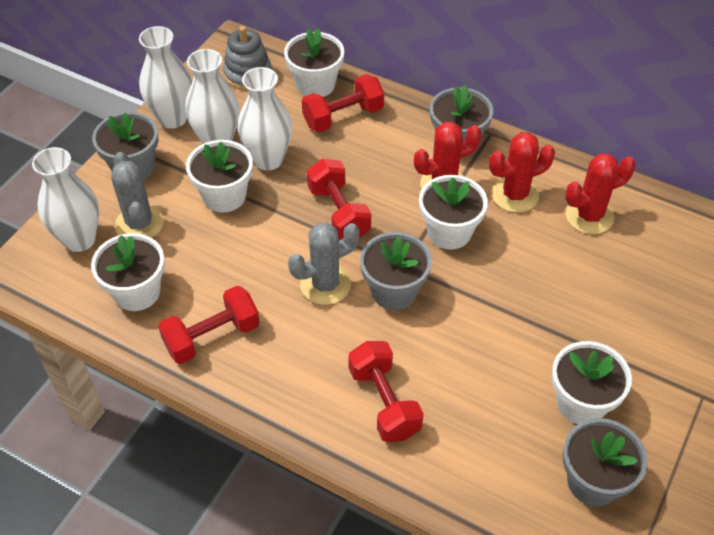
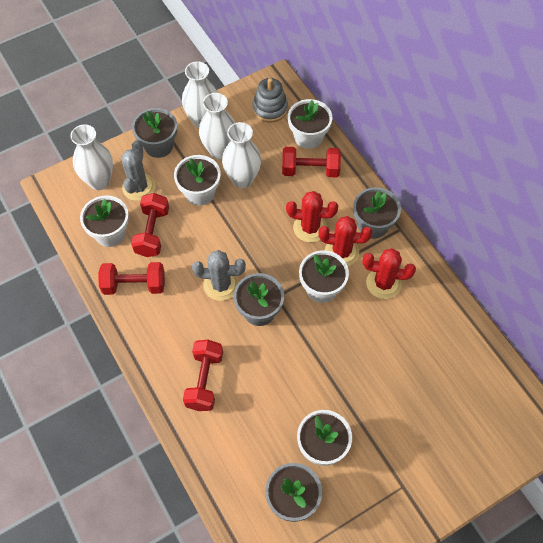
camera: 30 degrees right, 10 degrees up
red dumbbell [307,159,371,240] -> red dumbbell moved to [131,193,169,257]
red cactus [565,154,636,234] -> red cactus moved to [286,191,338,242]

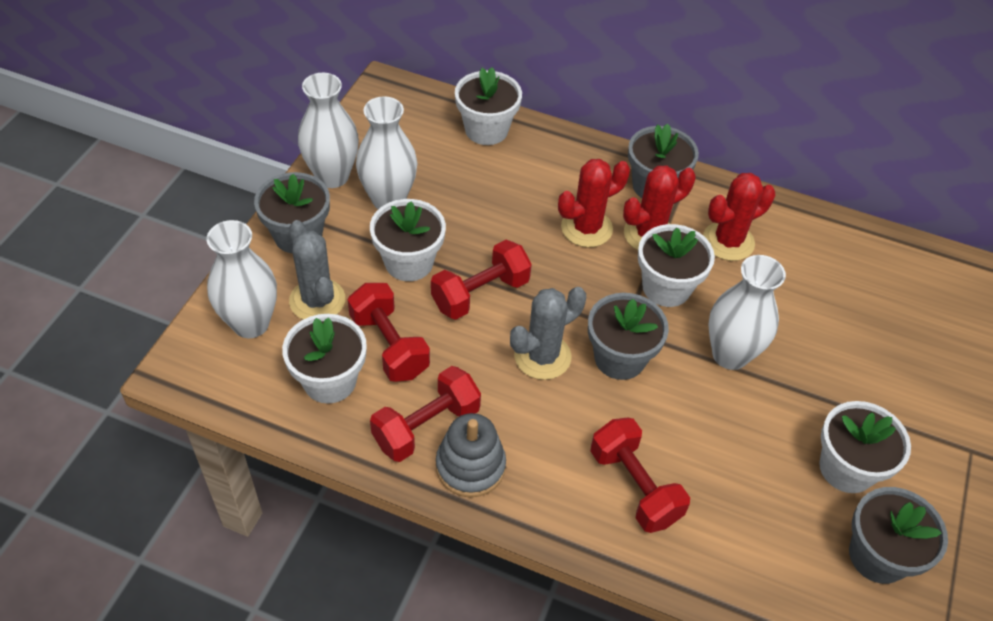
camera: 40 degrees left, 10 degrees down
white vase [222,122,261,188] -> white vase moved to [708,255,786,370]
grey stacking toy [252,78,288,122] -> grey stacking toy moved to [436,413,506,497]
red dumbbell [282,147,341,177] -> red dumbbell moved to [431,240,532,320]

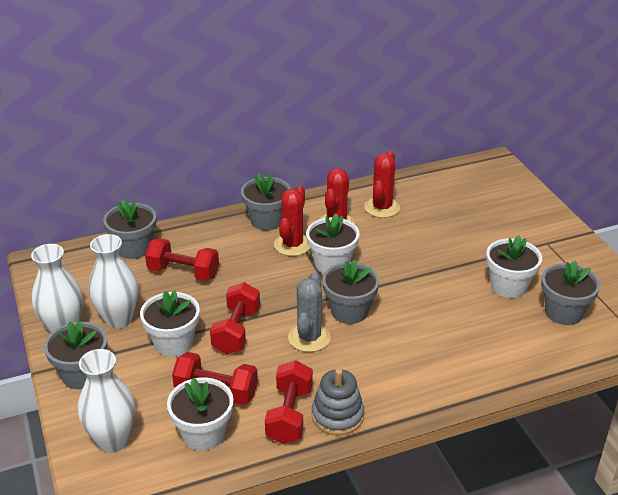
camera: 40 degrees left, 15 degrees down
grey cactus [289,220,345,320] -> none
white flower pot [455,67,522,145] -> grey flower pot [103,199,156,259]
red cactus [558,159,630,247] -> red cactus moved to [364,151,400,218]
red dumbbell [590,417,690,533] -> red dumbbell moved to [145,238,219,281]
white vase [708,255,786,370] -> none

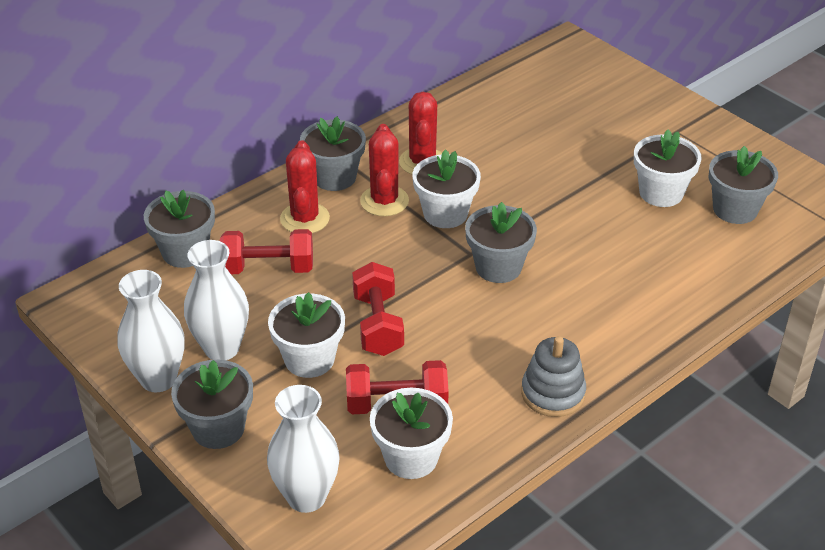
camera: 20 degrees left, 5 degrees up
red dumbbell [265,360,313,444] -> none
grey cactus [288,272,331,352] -> none
red cactus [364,151,400,218] -> red cactus moved to [280,140,330,233]

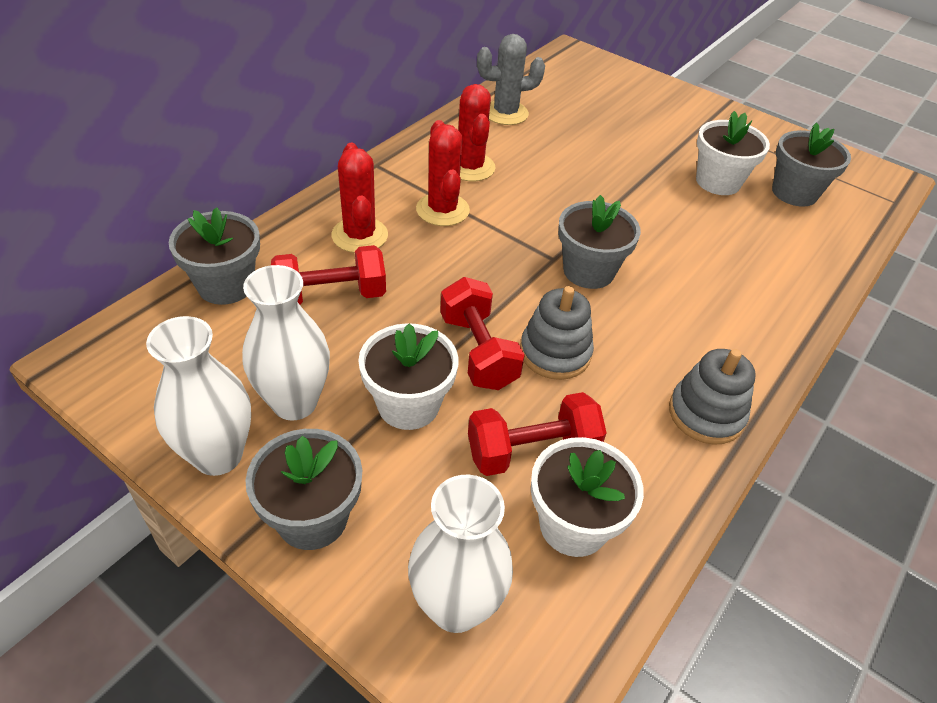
camera: 15 degrees left, 5 degrees up
grey flower pot [300,116,366,191] -> none
white flower pot [413,149,481,228] -> none
none -> grey cactus [477,34,545,125]
none -> grey stacking toy [520,286,594,380]

